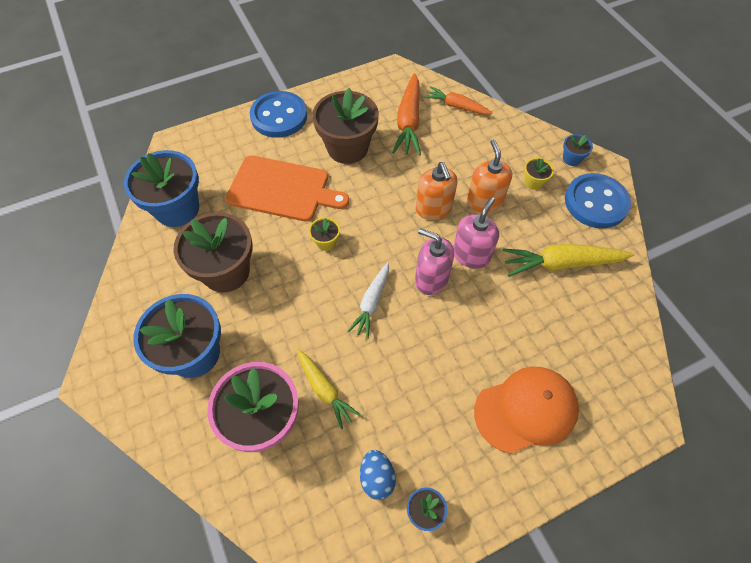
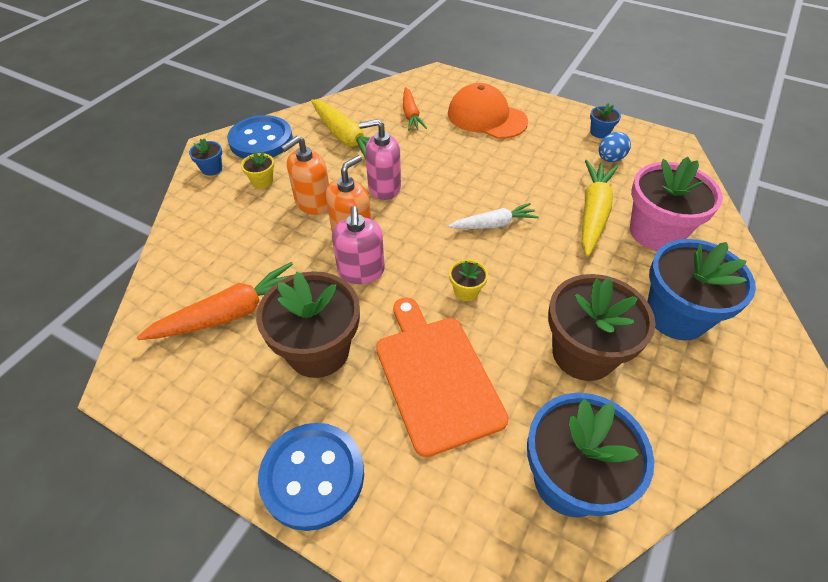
camera: 125 degrees left, 10 degrees down
yellow carrot [296,349,360,429] -> yellow carrot [582,160,618,256], size x1.56
pink soap dispenser [415,228,454,295] -> pink soap dispenser moved to [332,206,385,284]
orange carrot [425,87,493,115] -> orange carrot moved to [403,87,427,131]

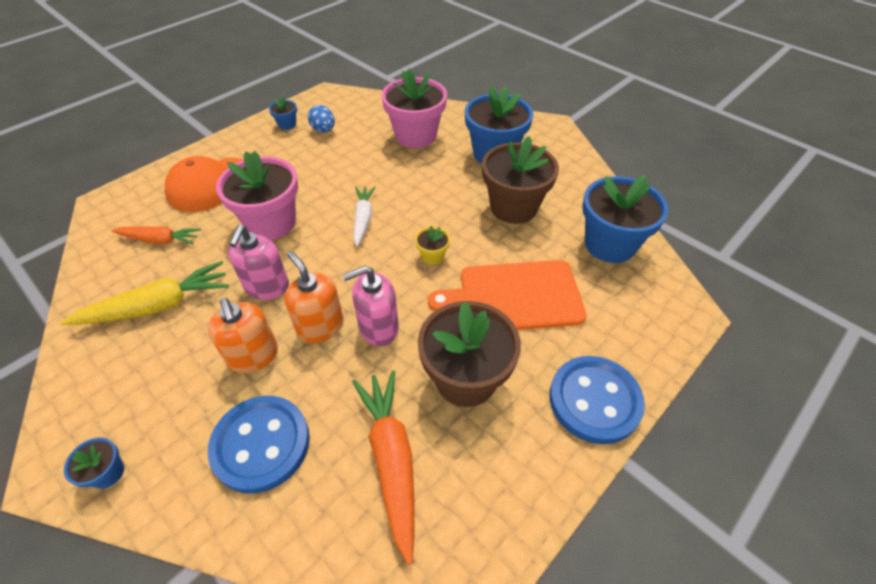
camera: 75 degrees left, 0 degrees up
blue button [227,115,293,159] -> blue button moved to [208,396,310,493]
yellow flower pot [241,151,274,189] -> none
pink soap dispenser [332,206,385,284] -> pink soap dispenser turned 150 degrees clockwise [342,266,399,346]
yellow carrot [582,160,618,256] -> none
none -> pink flower pot [216,151,298,240]

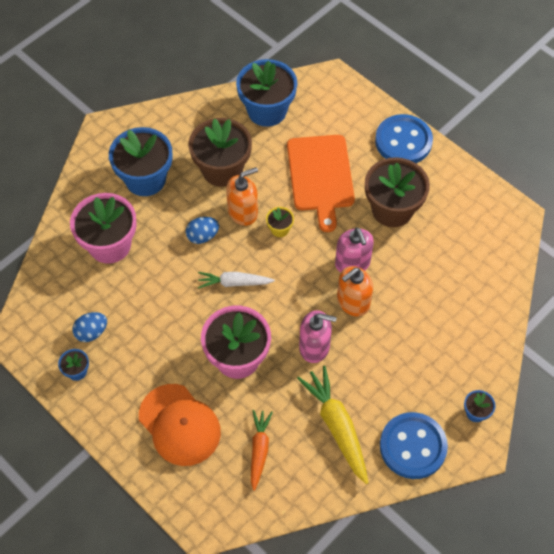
camera: 90 degrees left, 10 degrees up
orange soap dispenser [207,298,278,373] -> orange soap dispenser moved to [226,167,258,226]
blue button [208,396,310,493] -> blue button moved to [380,412,448,479]
orange carrot [352,370,414,565] -> none
none -> blue egg [186,217,219,244]

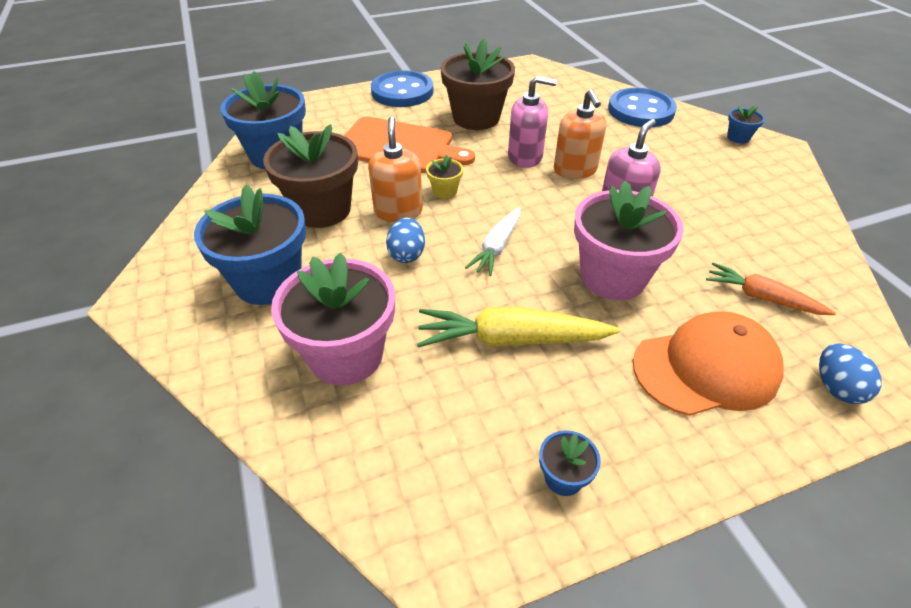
camera: 65 degrees left, 15 degrees down
blue egg [72,312,107,342] -> blue egg moved to [819,343,881,404]
yellow carrot [297,366,368,484] -> yellow carrot moved to [417,307,620,347]
blue button [380,412,448,479] -> blue button moved to [608,88,677,127]

